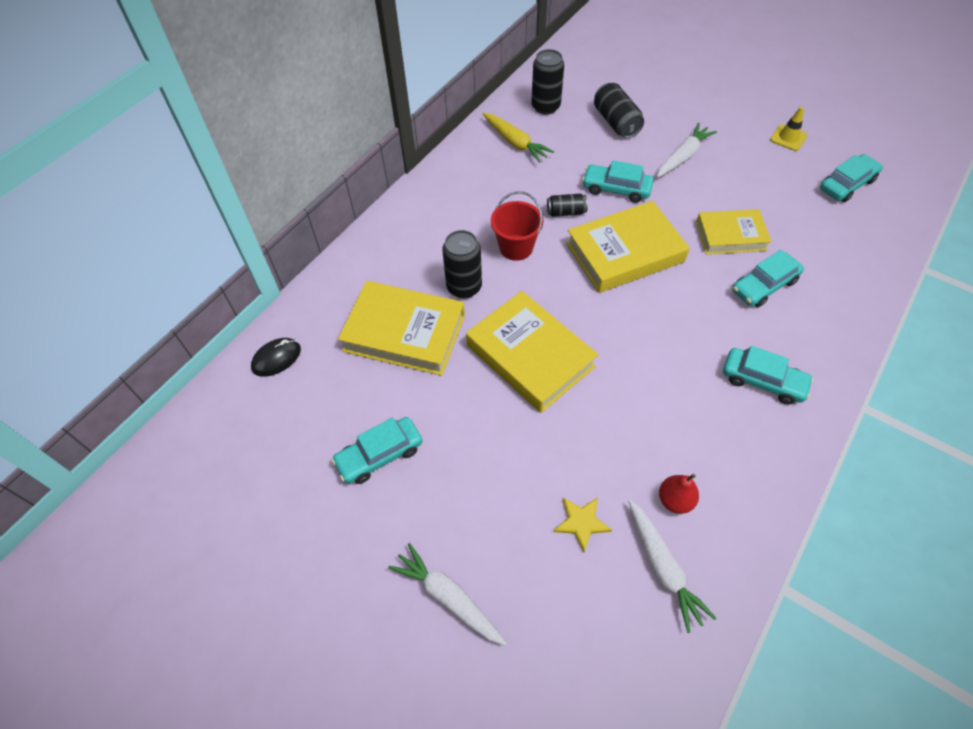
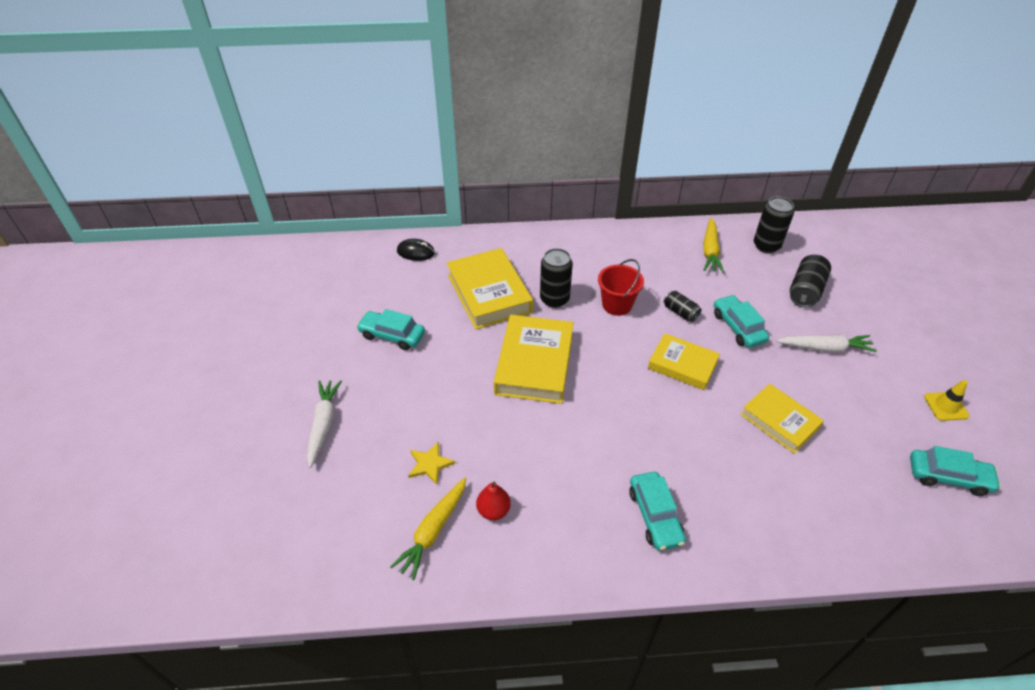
camera: 50 degrees right, 10 degrees down
yellow book [566,201,690,293] -> yellow book [648,333,720,390], size x0.64
white carrot [628,500,717,633] -> yellow carrot [390,477,466,580]
turquoise car [732,250,804,307] -> none

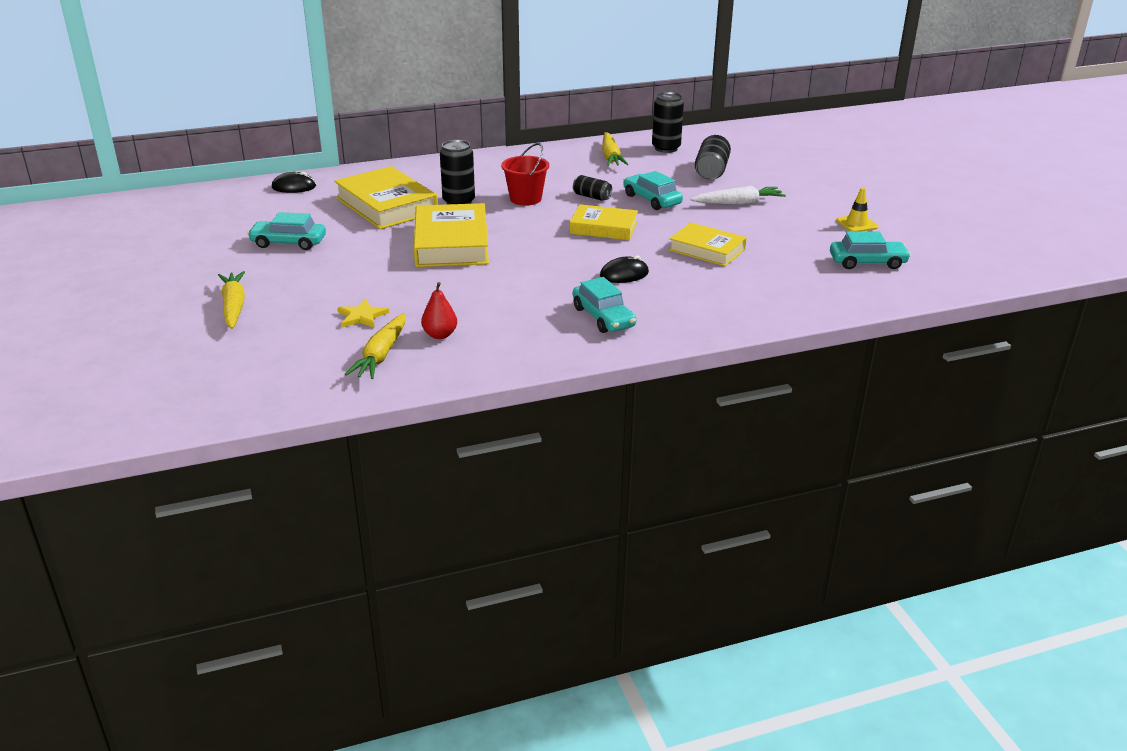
camera: 15 degrees left, 15 degrees down
white carrot [307,380,342,468] -> yellow carrot [218,271,245,329]
none -> black mouse [600,255,649,283]

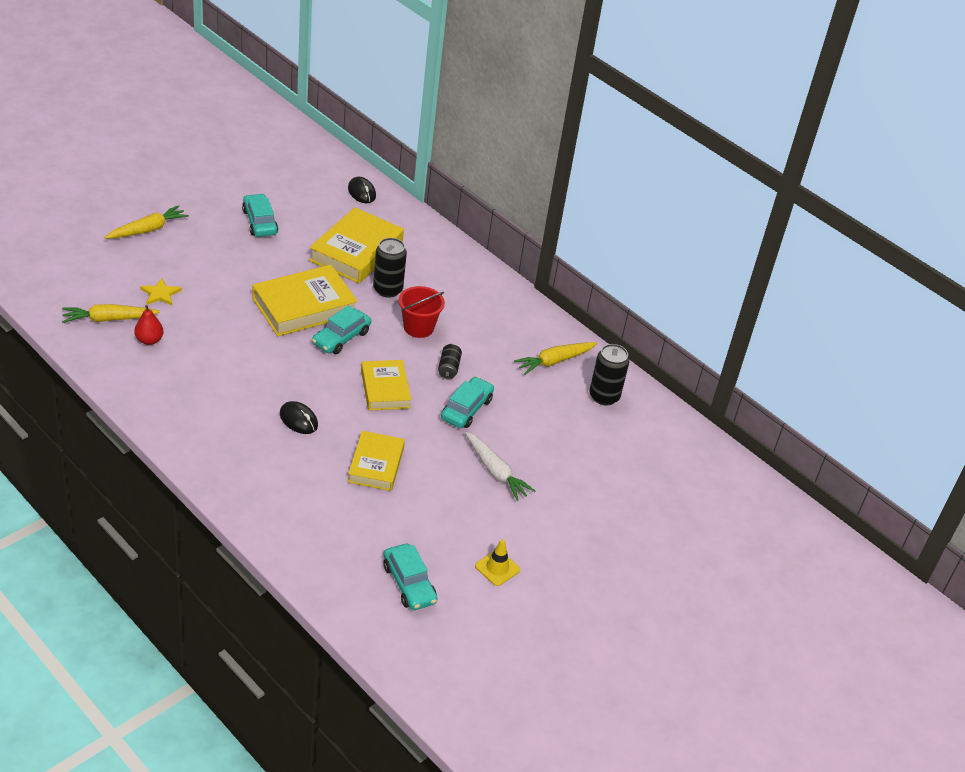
camera: 60 degrees right, 10 degrees up
turquoise car [573,277,636,333] -> turquoise car moved to [312,306,371,354]
black can [695,135,731,180] -> none

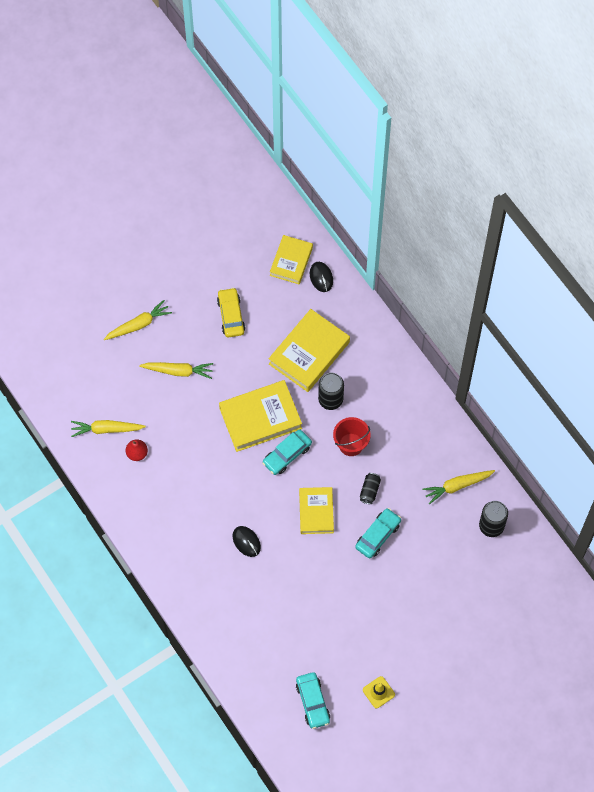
camera: 15 degrees right, 25 degrees up
yellow star [140,278,182,305] -> none
turquoise car [242,194,278,237] -> yellow car [217,288,245,338]
yellow book [348,431,405,491] -> yellow book moved to [270,235,313,284]
white carrot [465,432,535,501] -> none
none -> yellow carrot [139,362,213,379]

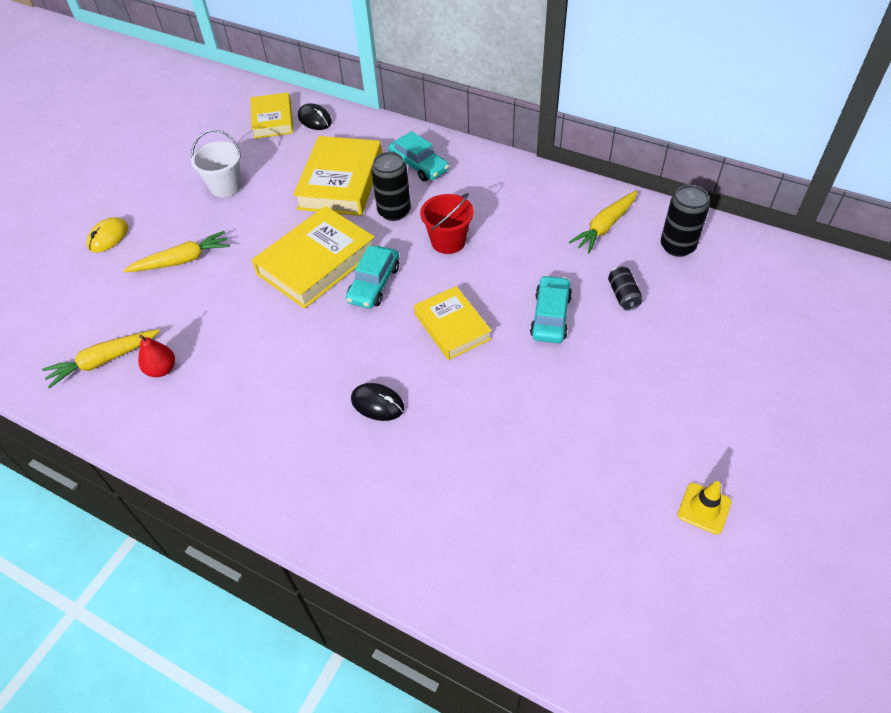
camera: 25 degrees left, 15 degrees down
yellow carrot [104,300,172,340] -> yellow mouse [87,217,128,253]
yellow car [217,288,245,338] -> white bucket [191,130,242,197]
turquoise car [296,672,330,729] -> turquoise car moved to [388,131,449,181]
black can [360,473,381,504] -> black can moved to [608,266,642,310]

